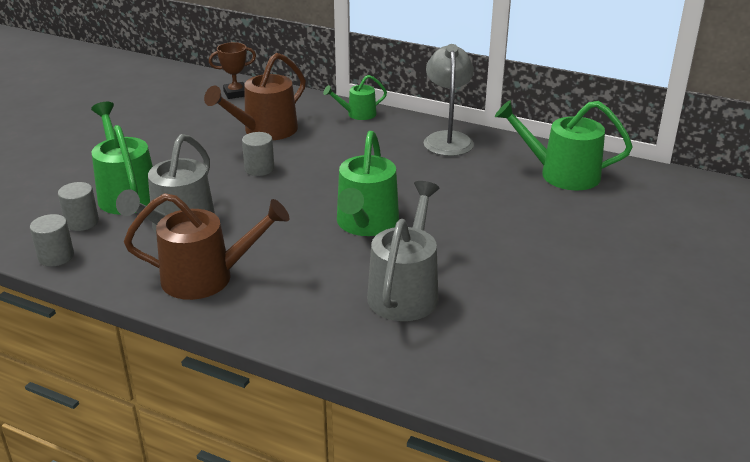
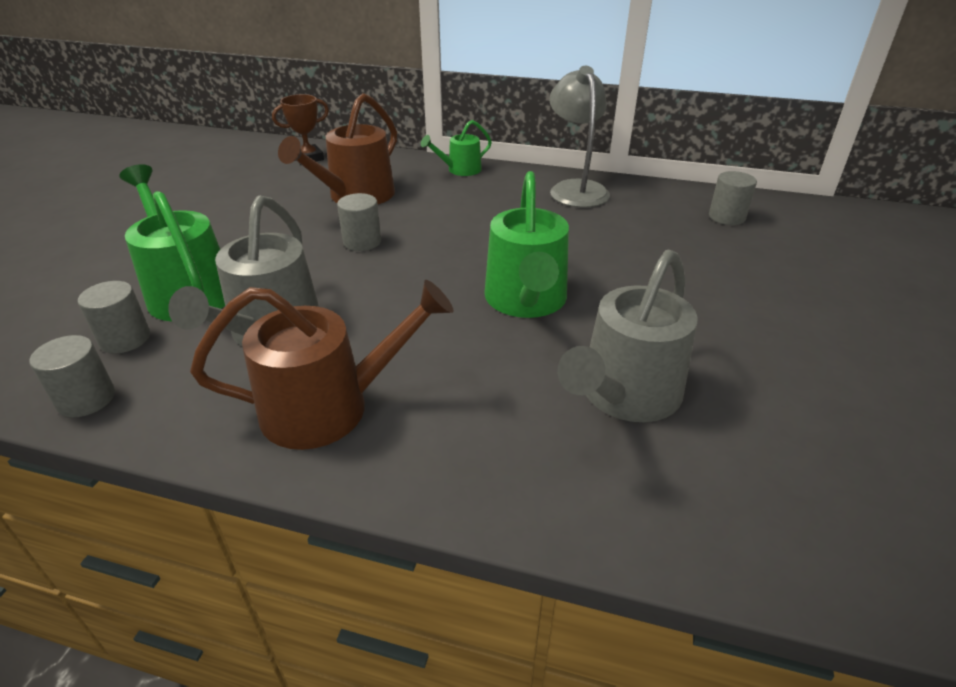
camera: 10 degrees left, 5 degrees up
grey watering can [367,181,440,321] -> grey watering can turned 150 degrees counterclockwise [558,249,698,422]
green watering can [495,100,633,190] -> grey cylinder [709,171,757,225]

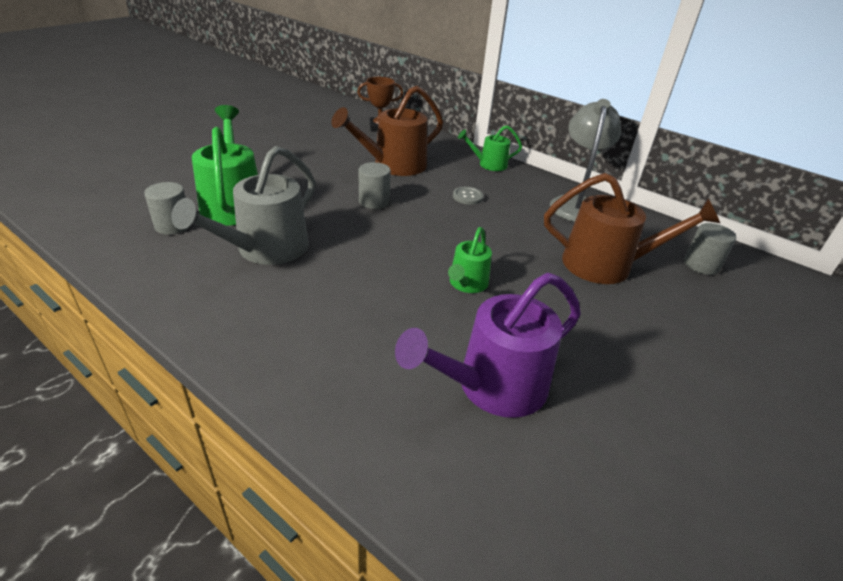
camera: 20 degrees right, 0 degrees up
grey cylinder [30,335,115,417] -> none
brown watering can [190,280,454,450] -> brown watering can moved to [544,173,720,284]
green watering can [484,171,569,318] -> green watering can [448,227,492,293], size x0.55
grey watering can [558,249,698,422] -> purple watering can [395,273,581,418]
none -> grey button [453,187,484,205]

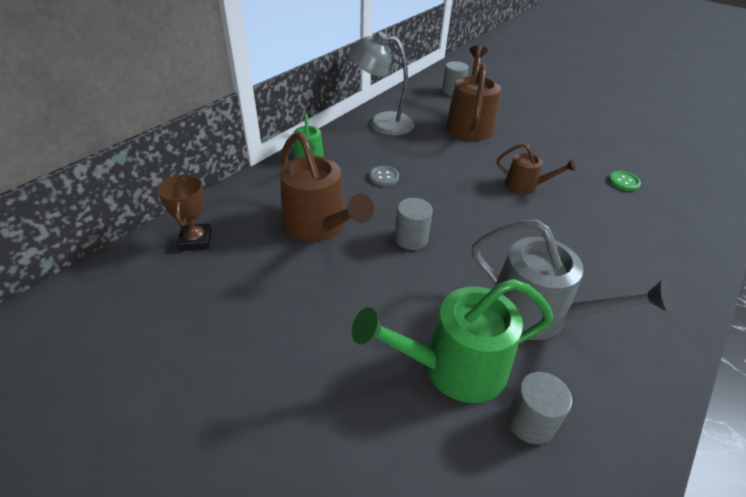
camera: 90 degrees left, 5 degrees up
purple watering can [395,273,581,418] -> green button [608,171,641,191]
green watering can [448,227,492,293] -> brown watering can [497,143,576,194]

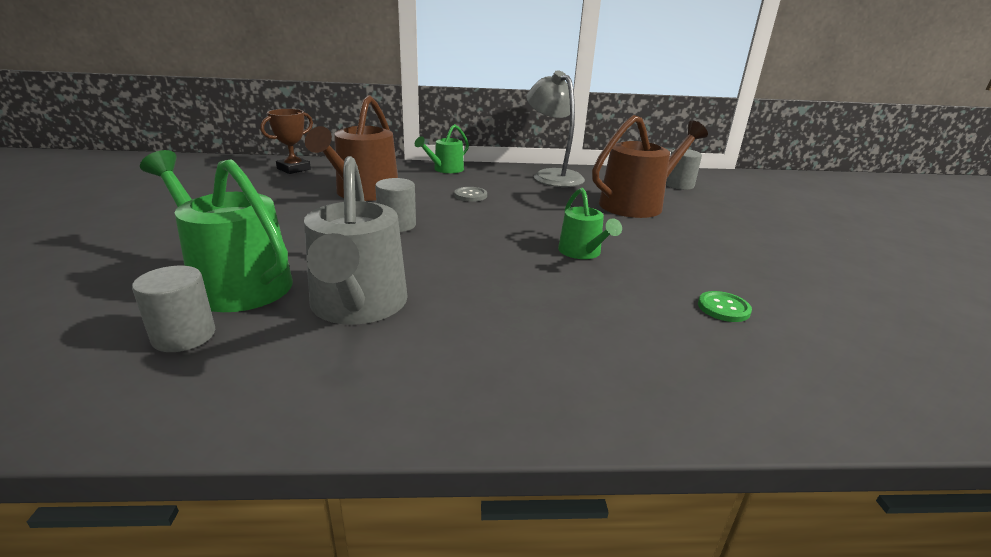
camera: 50 degrees right, 15 degrees down
brown watering can [497,143,576,194] -> green watering can [558,188,622,259]

